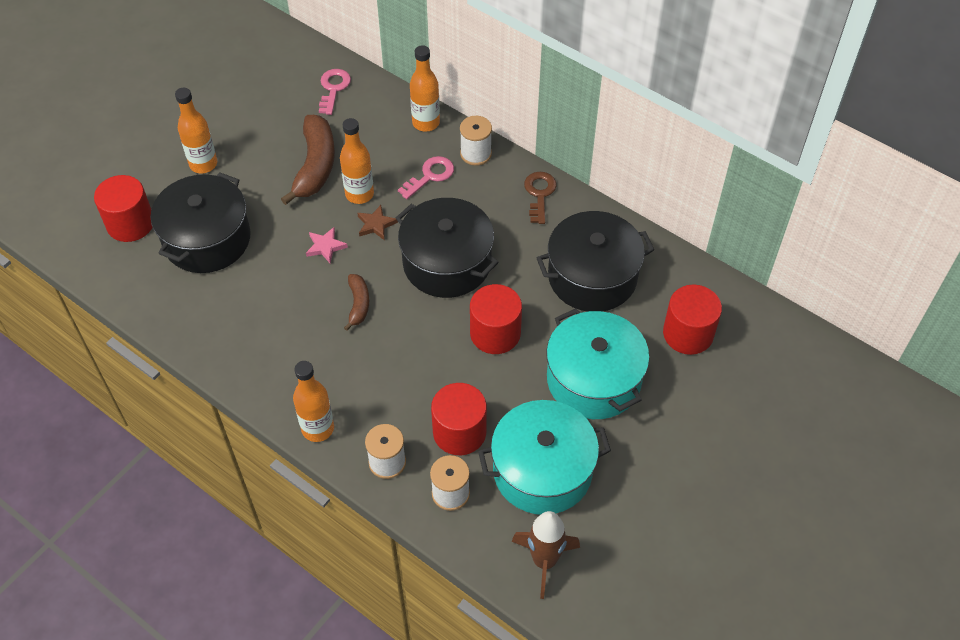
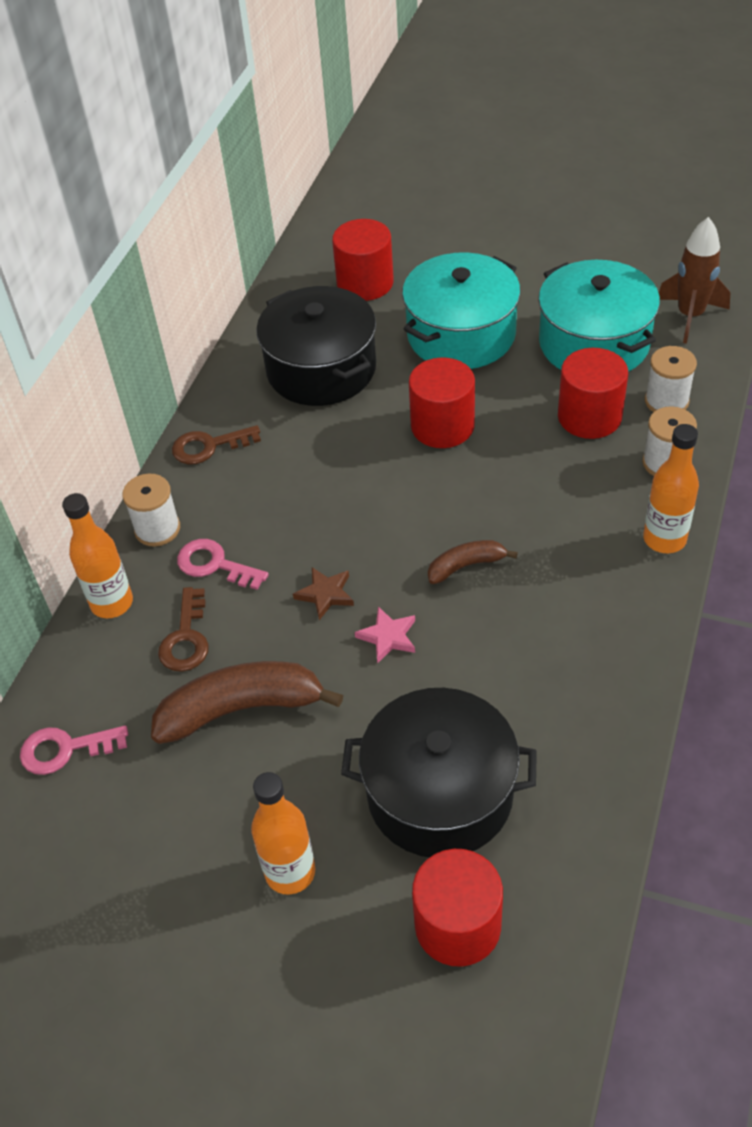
camera: 105 degrees left, 5 degrees down
orange bottle [340,118,374,204] -> none
black pot [396,198,499,298] -> none
none -> brown key [158,587,209,672]

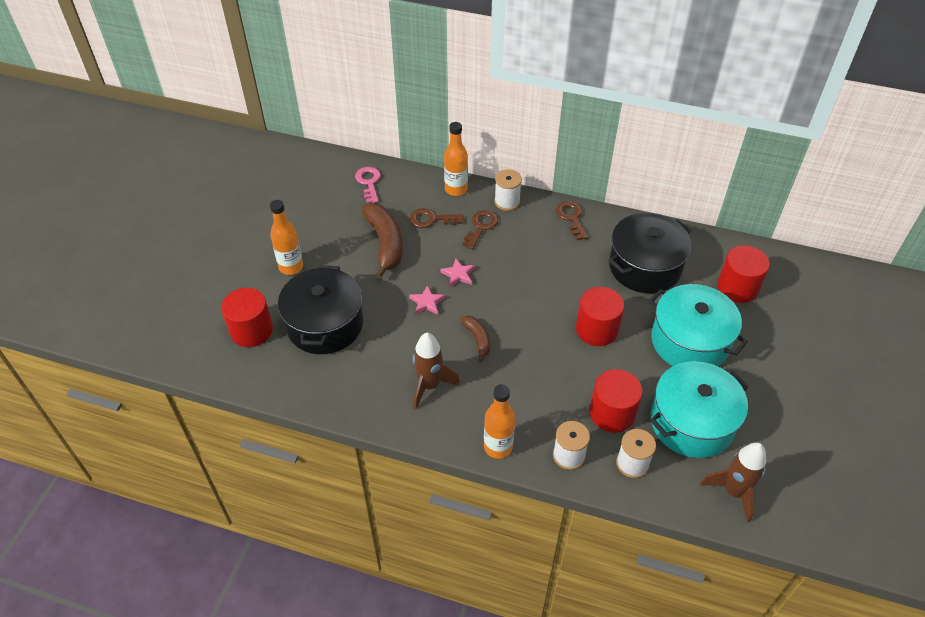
camera: 85 degrees right, 0 degrees up
pink key [177,539,269,590] -> brown key [462,210,498,249]
brown star [293,567,354,620] -> pink star [440,259,475,287]
none -> brown rocket [413,333,460,409]

